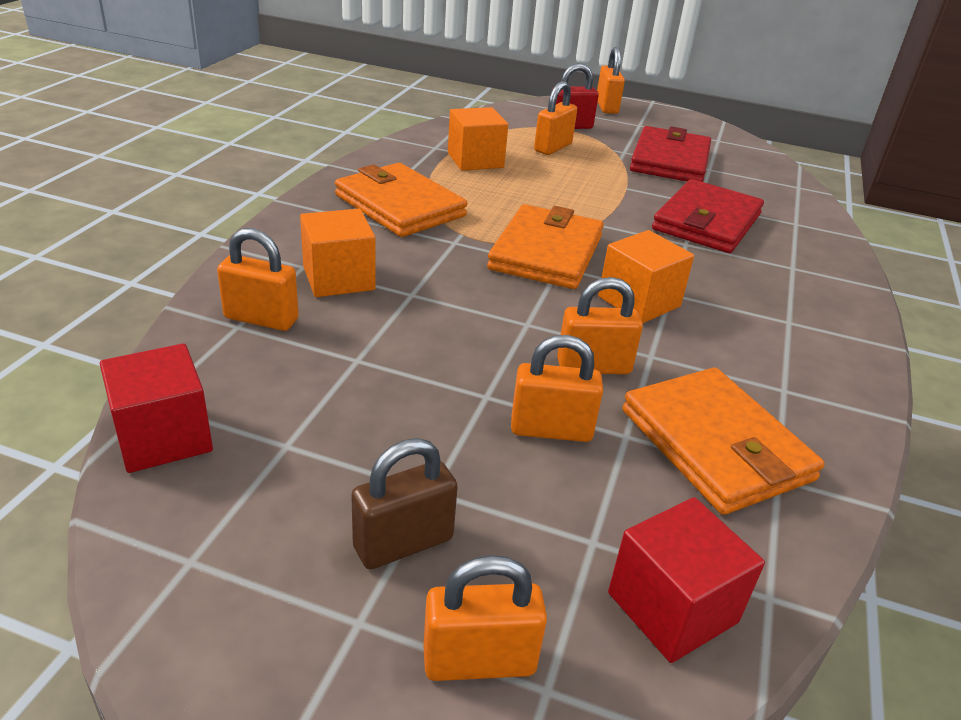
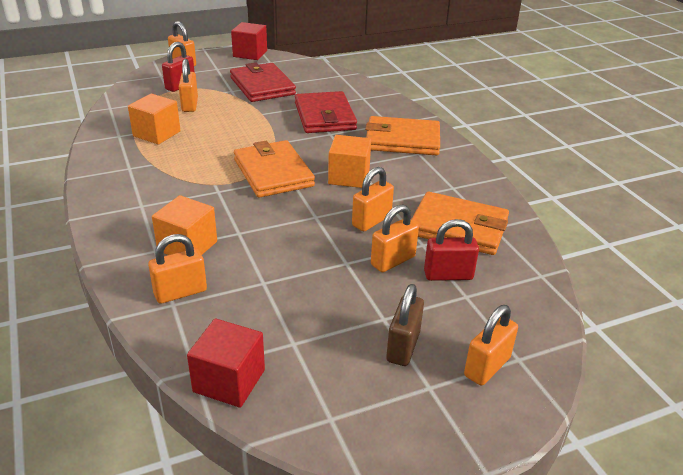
camera: 40 degrees left, 0 degrees up
orange wallet [335,163,467,237] -> orange wallet moved to [365,116,440,155]
red cube [608,497,765,663] -> red cube moved to [231,22,267,60]
none -> red padlock [424,219,479,281]

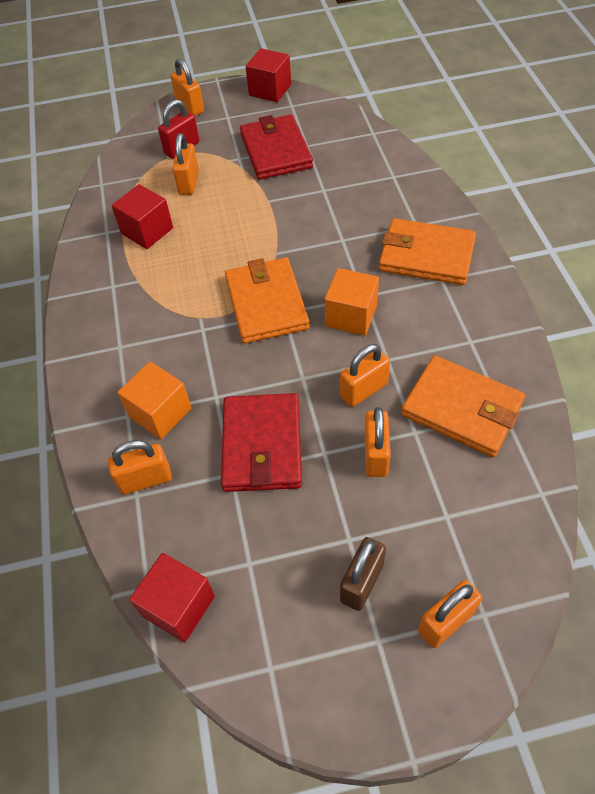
camera: 15 degrees right, 20 degrees up
orange cube [128,94,181,145] -> red cube [111,184,173,249]
red wallet [295,91,357,133] -> red wallet moved to [221,393,302,492]
orange padlock [371,204,419,272] -> orange padlock turned 60 degrees counterclockwise [364,407,391,477]
red padlock [424,219,479,281] -> none

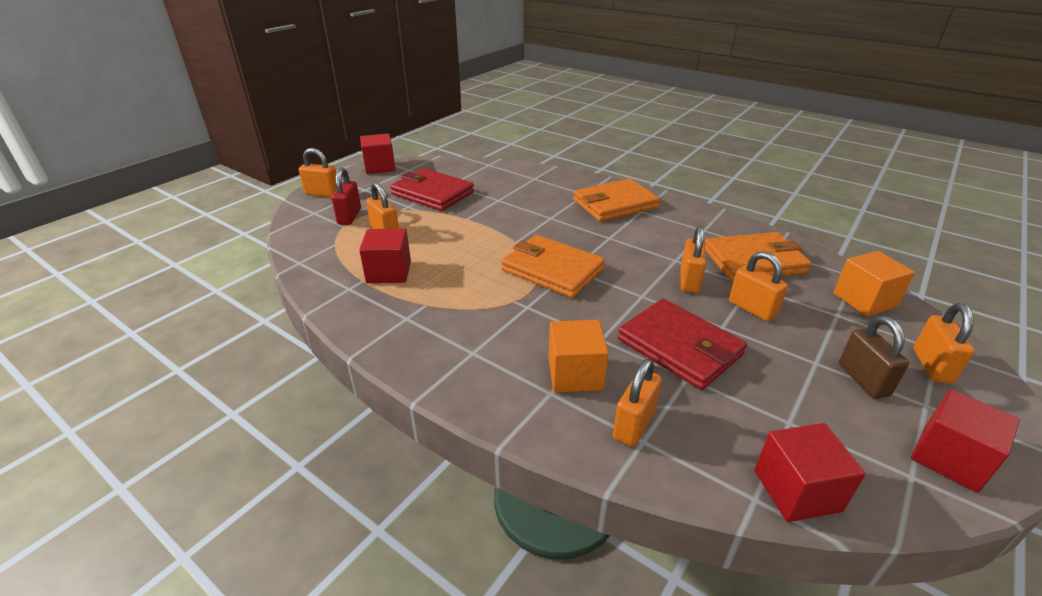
camera: 45 degrees left, 20 degrees down
orange cube [325,268,379,336] -> orange cube moved to [833,251,915,316]
none -> red cube [911,389,1020,493]

